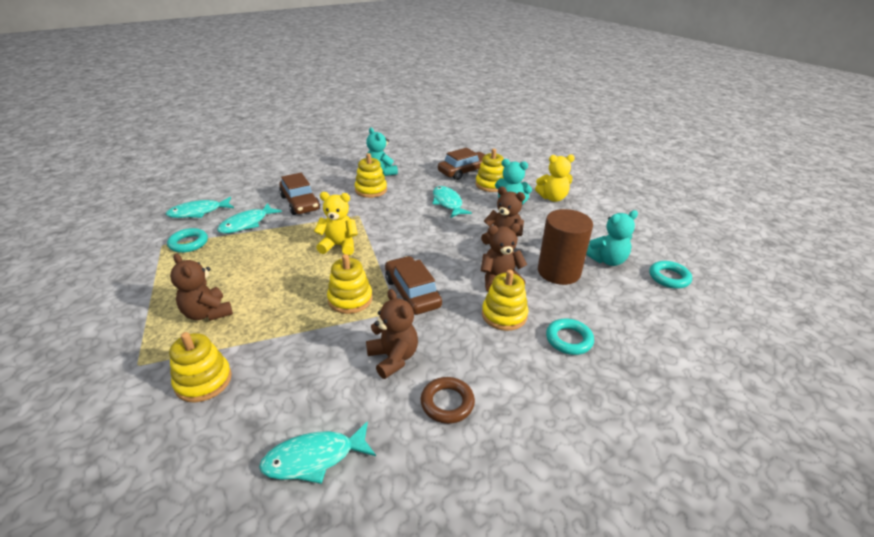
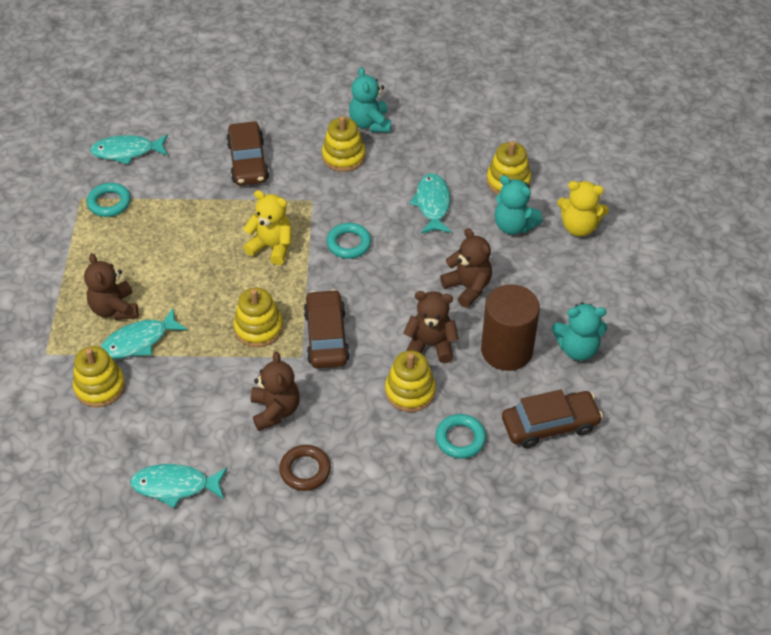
camera: 20 degrees right, 15 degrees up
turquoise fish [217,203,282,233] -> turquoise fish moved to [100,308,187,359]
brown car [438,148,485,180] -> brown car moved to [502,389,603,448]
turquoise ring [650,261,692,289] -> turquoise ring moved to [326,223,371,259]

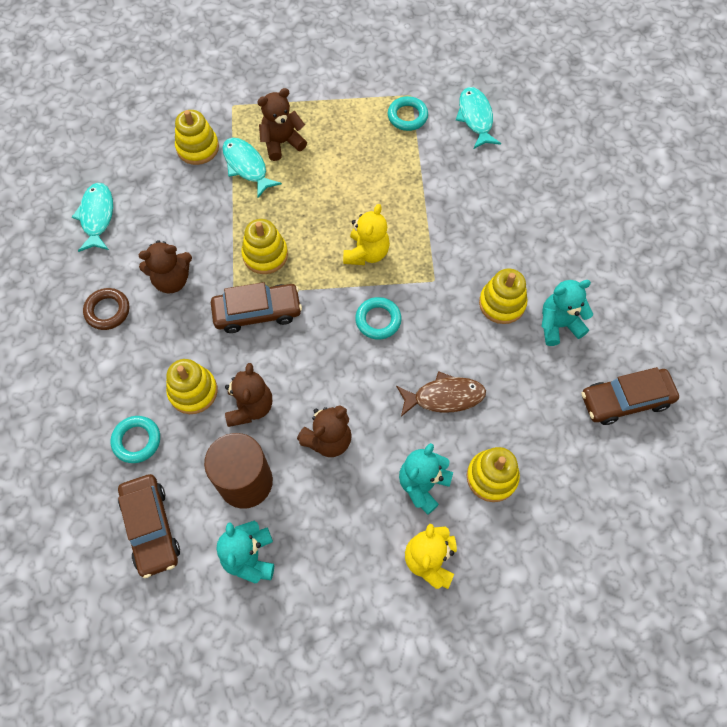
camera: 85 degrees right, 15 degrees up
brown car [226,122,269,186] -> brown car moved to [582,367,679,425]
turquoise fish [409,173,451,234] -> brown fish [396,371,486,417]

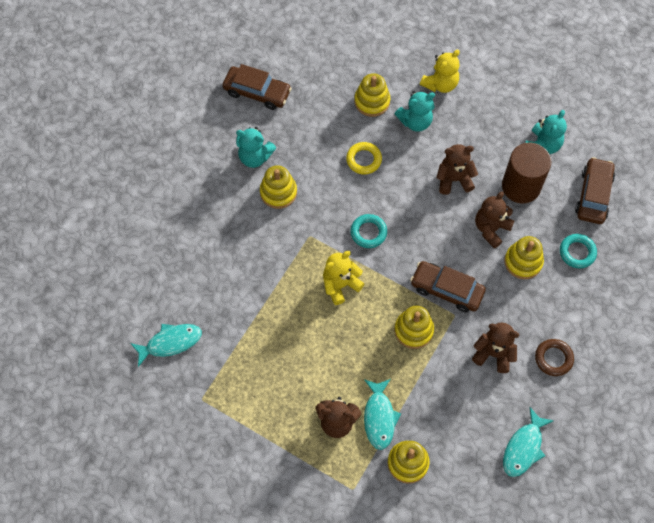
camera: 145 degrees left, 0 degrees up
turquoise ring [388,96,428,131] -> none
brown fish [396,371,486,417] -> yellow ring [346,142,382,174]
turquoise fish [456,87,501,149] -> turquoise fish turned 135 degrees counterclockwise [130,324,202,367]

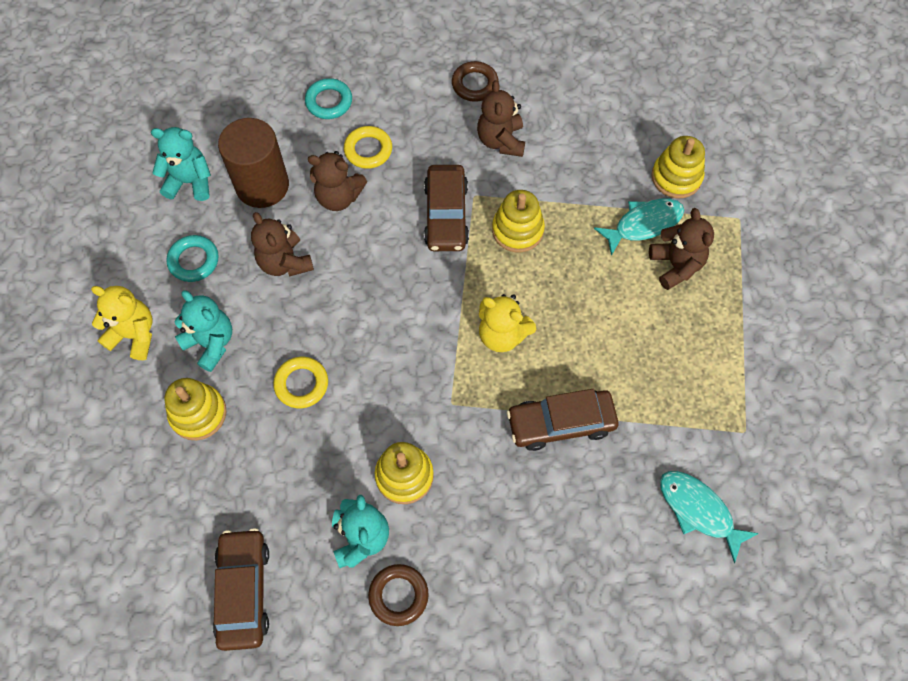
camera: 115 degrees left, 0 degrees up
turquoise ring [350,214,387,248] -> turquoise ring moved to [166,235,219,282]
turquoise fish [503,408,554,477] -> none
yellow stacking toy [504,236,544,279] -> yellow ring [344,126,392,169]
brown car [575,157,615,224] -> brown car moved to [507,389,619,451]
none -> brown ring [368,564,429,626]

